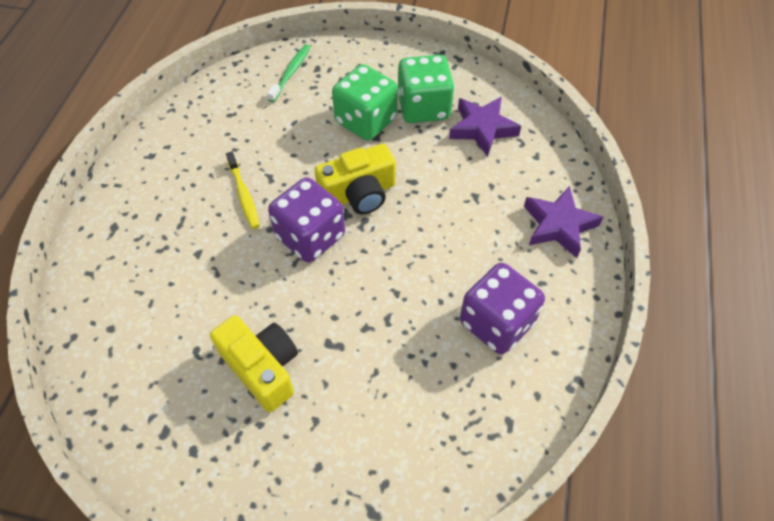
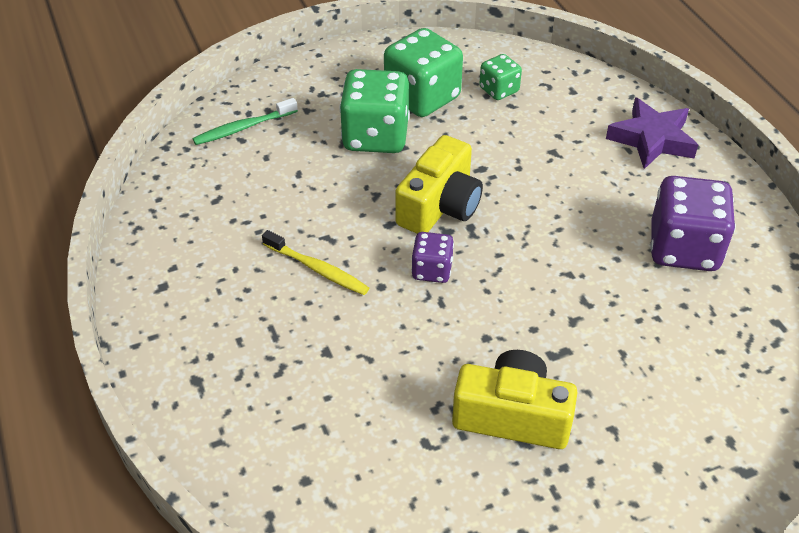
camera: 35 degrees left, 10 degrees down
green toothbrush [267,44,310,102] -> green toothbrush turned 105 degrees counterclockwise [193,98,298,145]
purple dice [268,177,345,263] -> purple dice [411,232,454,283], size x0.53
purple star [449,97,521,157] -> green dice [479,54,522,100]

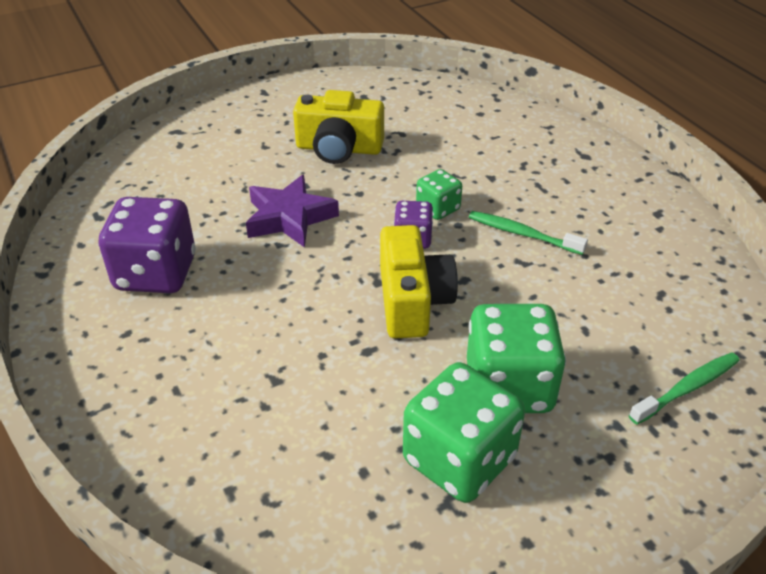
camera: 175 degrees right, 5 degrees down
yellow toothbrush [262,230,369,295] -> green toothbrush [469,211,588,255]
yellow camera [395,135,483,234] -> yellow camera turned 150 degrees clockwise [380,225,458,338]
green dice [479,54,522,100] -> green dice moved to [416,169,462,220]
purple star [606,97,698,169] -> purple star moved to [246,175,339,248]

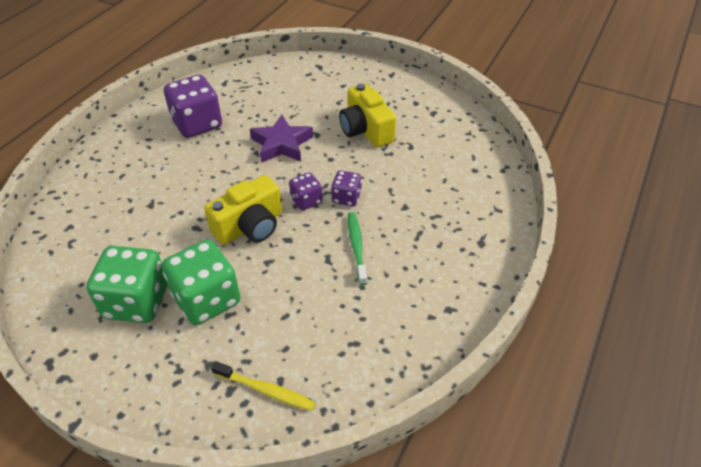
camera: 55 degrees right, 5 degrees up
green dice [416,169,462,220] -> purple dice [331,170,362,206]
green toothbrush [629,352,740,425] -> yellow toothbrush [211,361,316,411]

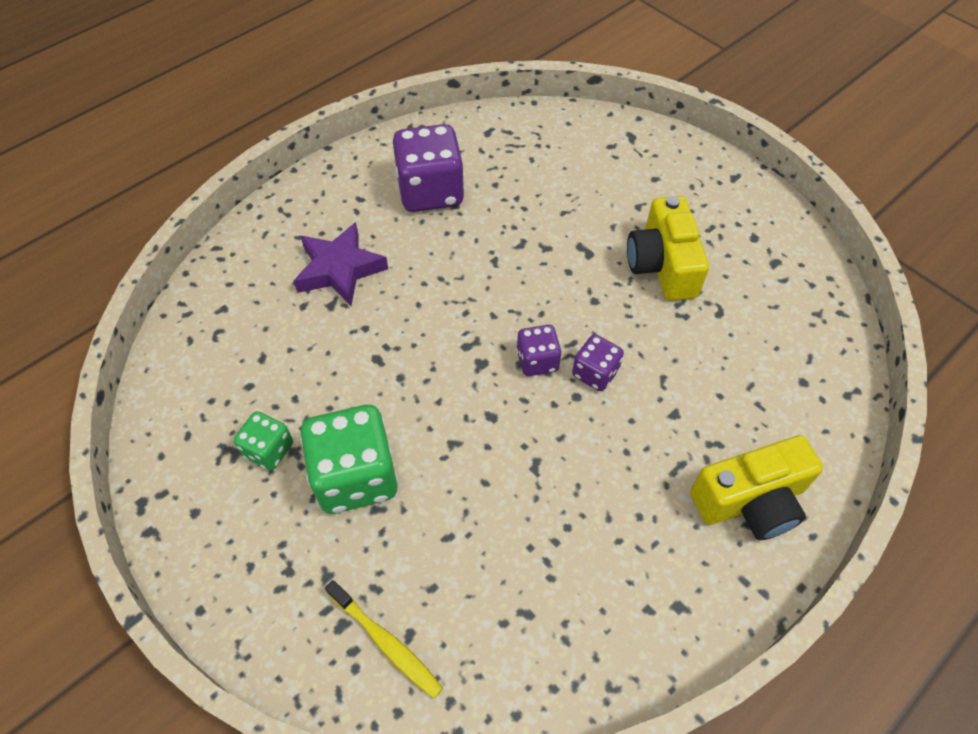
camera: 20 degrees right, 10 degrees up
green dice [86,246,168,323] -> green dice [234,411,293,470], size x0.53
yellow camera [204,175,282,245] -> yellow camera moved to [690,435,823,540]
purple star [250,114,313,163] -> purple star moved to [294,222,388,306]
green toothbrush [348,212,367,285] -> none

